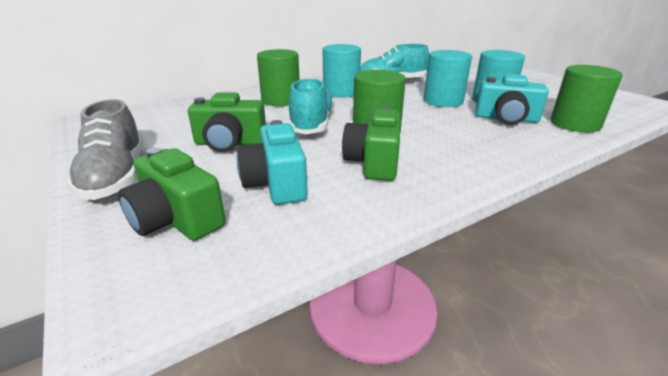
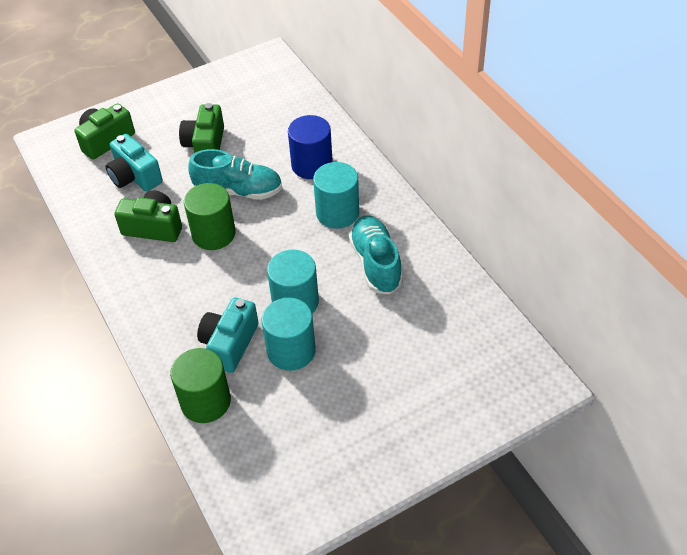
camera: 95 degrees right, 20 degrees up
grey shoe [67,99,143,200] -> none
turquoise camera [237,120,308,205] -> turquoise camera turned 120 degrees counterclockwise [106,134,163,192]
green cylinder [257,49,300,106] -> blue cylinder [288,115,333,179]

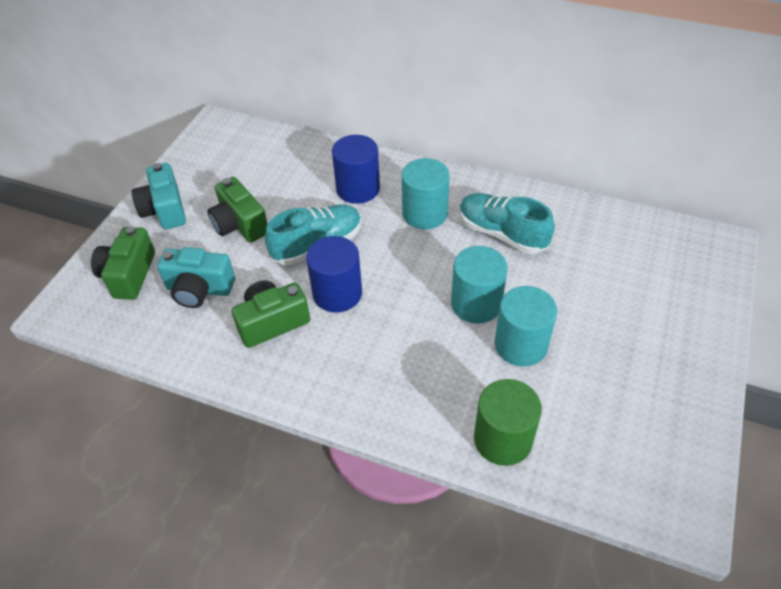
camera: 40 degrees left, 0 degrees up
green cylinder [184,183,236,250] -> blue cylinder [306,236,362,313]
turquoise camera [197,298,259,373] -> turquoise camera moved to [132,163,186,229]

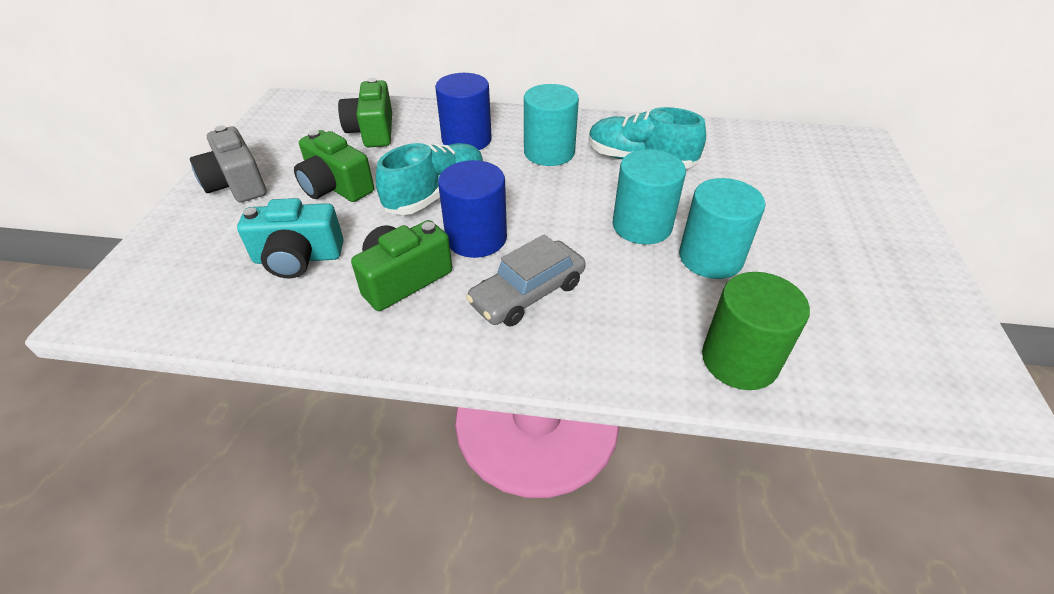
camera: 15 degrees left, 5 degrees down
green camera [91,226,155,300] -> green camera moved to [338,78,392,147]
turquoise camera [132,163,186,229] -> grey camera [190,125,266,202]
none -> grey car [466,235,586,327]

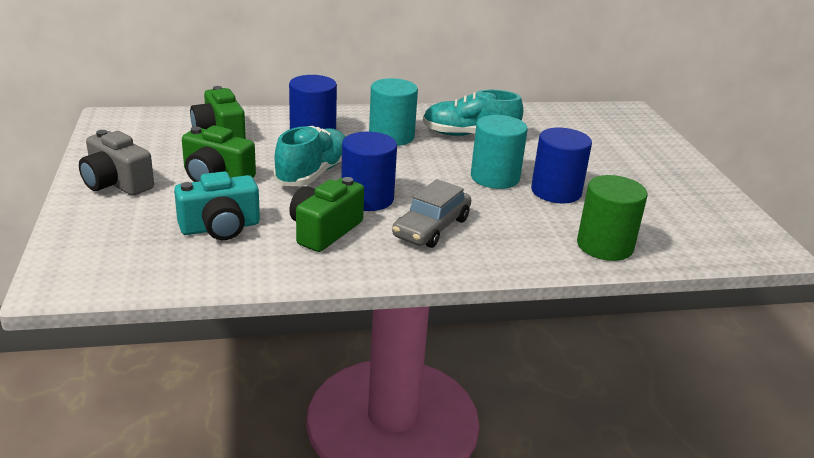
camera: 20 degrees left, 15 degrees down
turquoise cylinder [679,178,765,279] -> blue cylinder [531,128,592,203]

